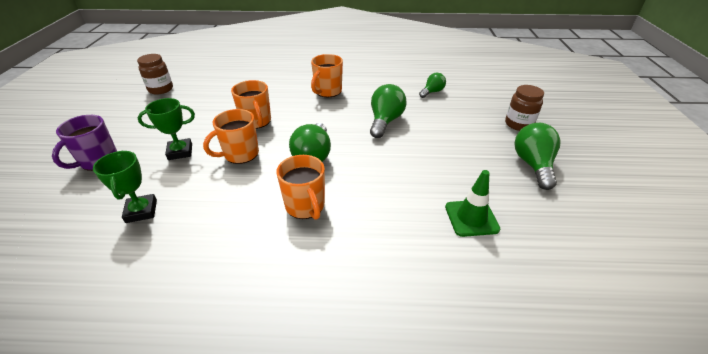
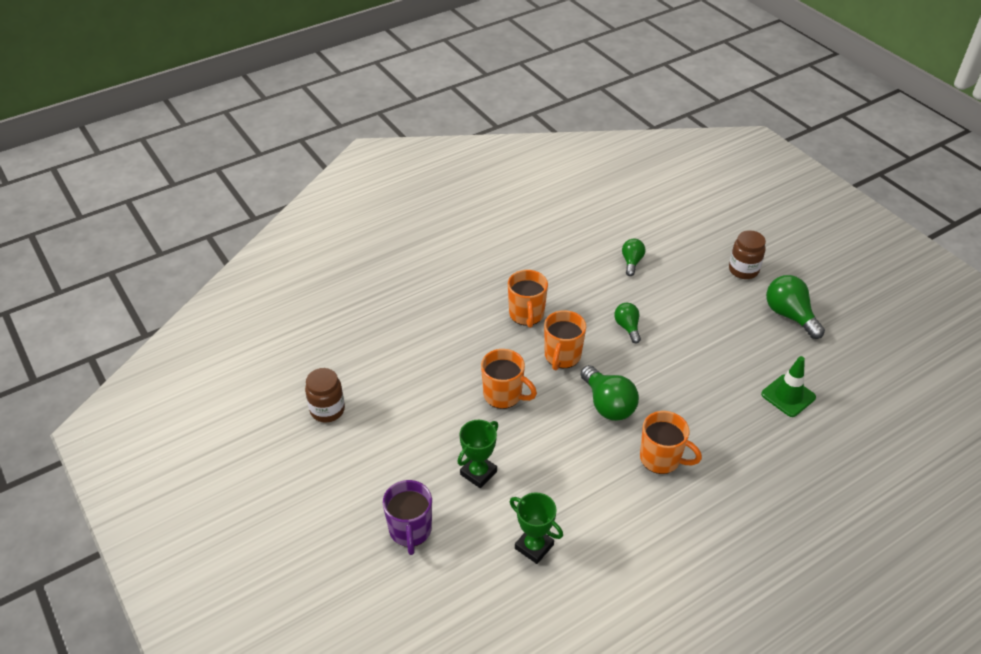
camera: 35 degrees left, 5 degrees up
orange mug [203,109,259,164] -> orange mug moved to [544,310,586,370]
green light bulb [370,84,407,138] -> green light bulb [614,303,641,343], size x0.60

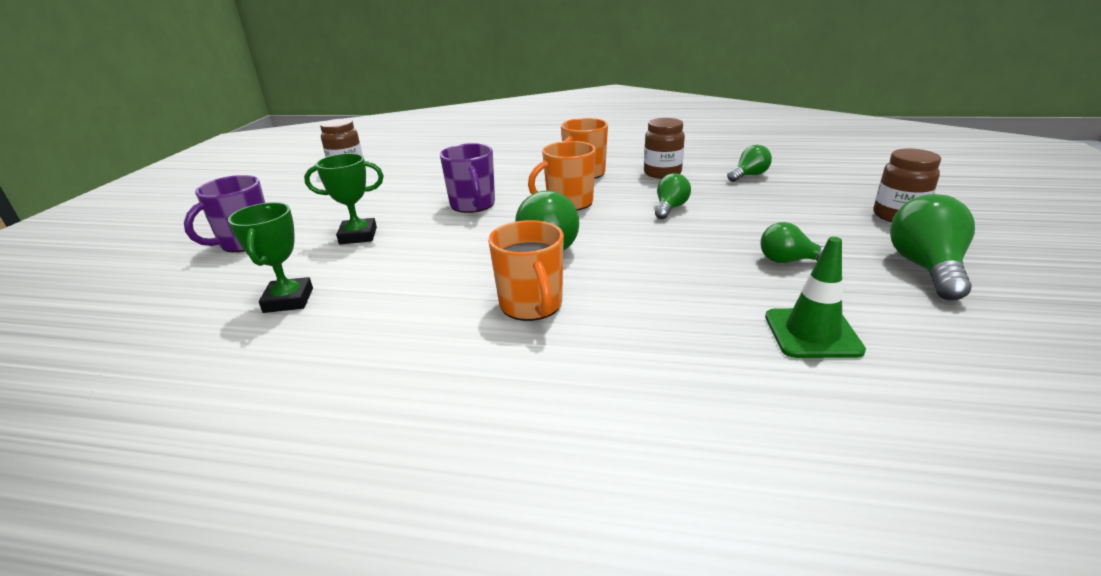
camera: 45 degrees right, 15 degrees down
orange mug [481,349,537,409] -> purple mug [440,143,495,213]
none -> brown jar [644,118,685,179]
none -> green light bulb [761,222,824,263]

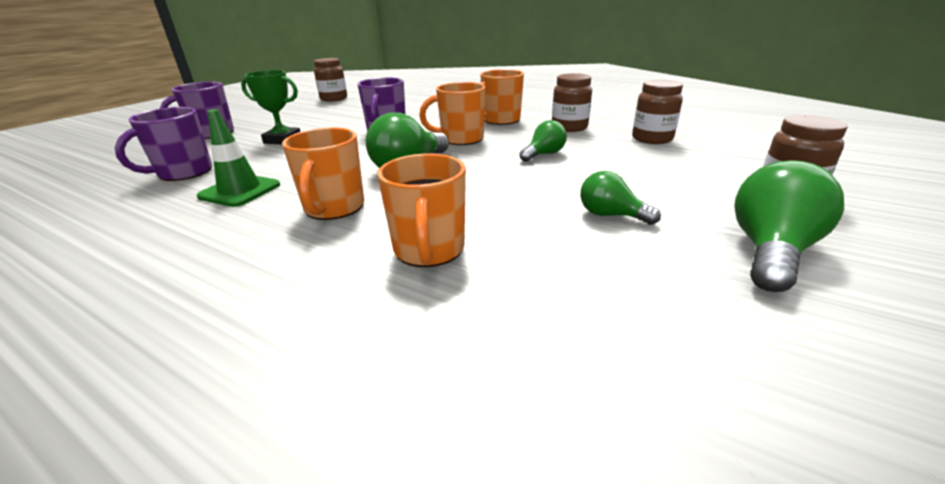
camera: 20 degrees right, 0 degrees up
green trophy [228,202,313,313] -> purple mug [114,107,212,181]
green light bulb [727,145,772,182] -> brown jar [632,80,683,144]
green traffic cone [765,237,866,358] -> green traffic cone moved to [197,109,280,207]
none -> orange mug [377,153,466,267]

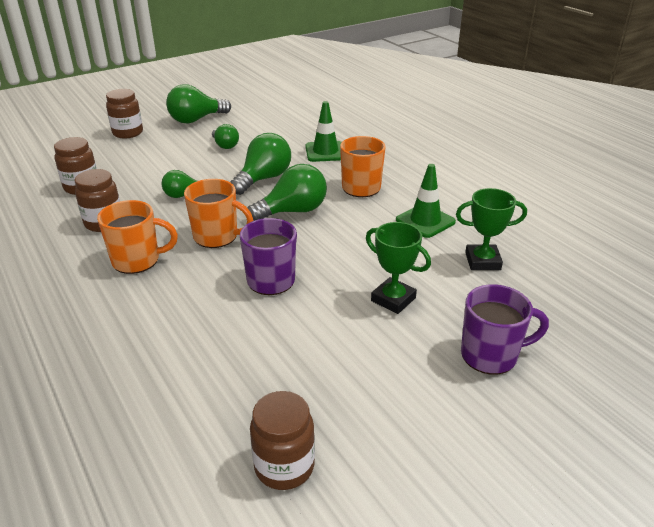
camera: 155 degrees left, 5 degrees up
purple mug [114,107,212,181] -> green trophy [456,188,527,270]
orange mug [377,153,466,267] -> green traffic cone [305,101,342,162]
none -> green light bulb [230,133,291,195]

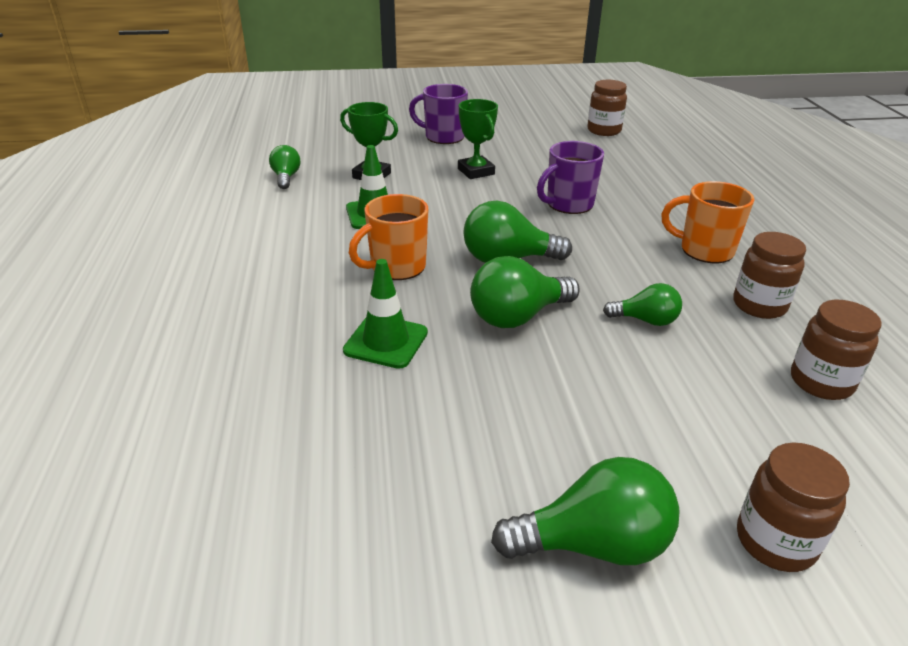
camera: 155 degrees left, 0 degrees up
orange mug [184,179,254,248] -> none
green light bulb [212,124,239,149] -> green light bulb moved to [269,145,300,189]

